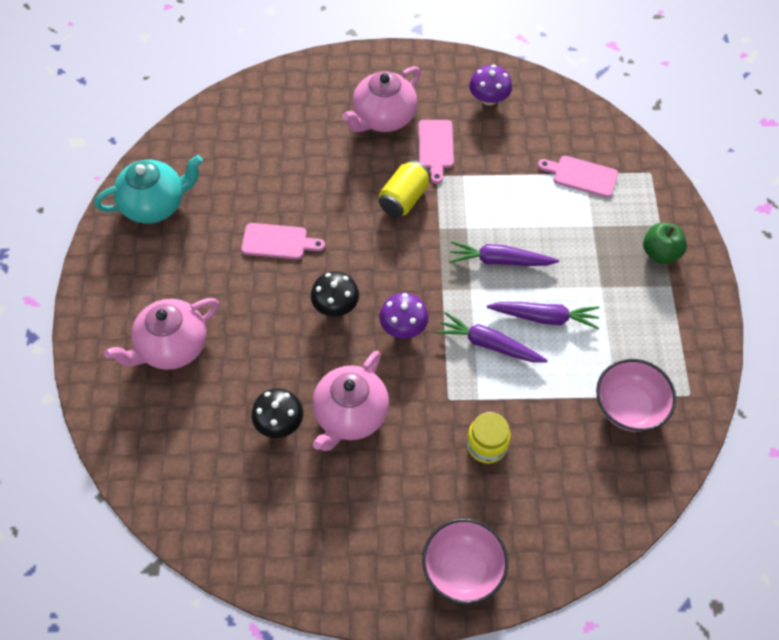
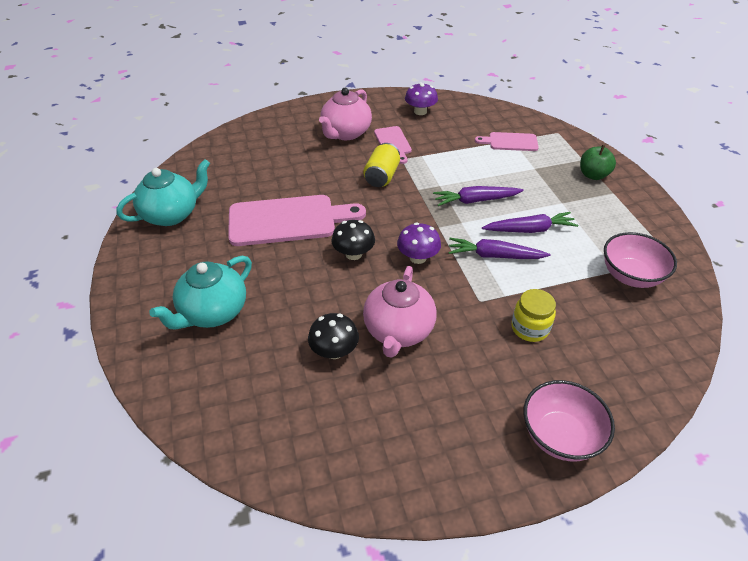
camera: 15 degrees left, 15 degrees down
pink teapot [104,298,219,370] -> turquoise teapot [149,256,252,329]
pink cutting board [241,223,325,259] -> pink cutting board [228,195,366,246], size x1.90

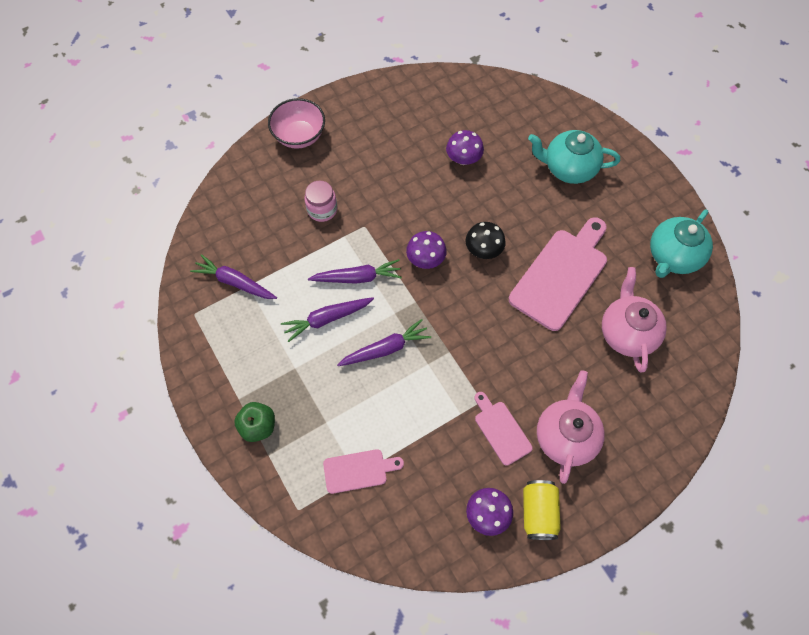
camera: 165 degrees right, 20 degrees up
turquoise teapot [149,256,252,329] -> turquoise teapot turned 105 degrees counterclockwise [528,130,620,184]
pink cutting board [228,195,366,246] -> pink cutting board turned 150 degrees clockwise [509,217,607,331]
black mushroom [308,313,359,359] -> purple mushroom [446,130,484,165]
yellow can [363,143,400,187] -> yellow can moved to [523,480,561,540]
pink teapot [363,266,437,358] -> pink teapot moved to [602,267,667,372]
yellow jar [511,289,556,342] -> pink jar [304,181,337,222]
pink bowl [604,232,677,288] -> purple carrot [190,254,277,299]

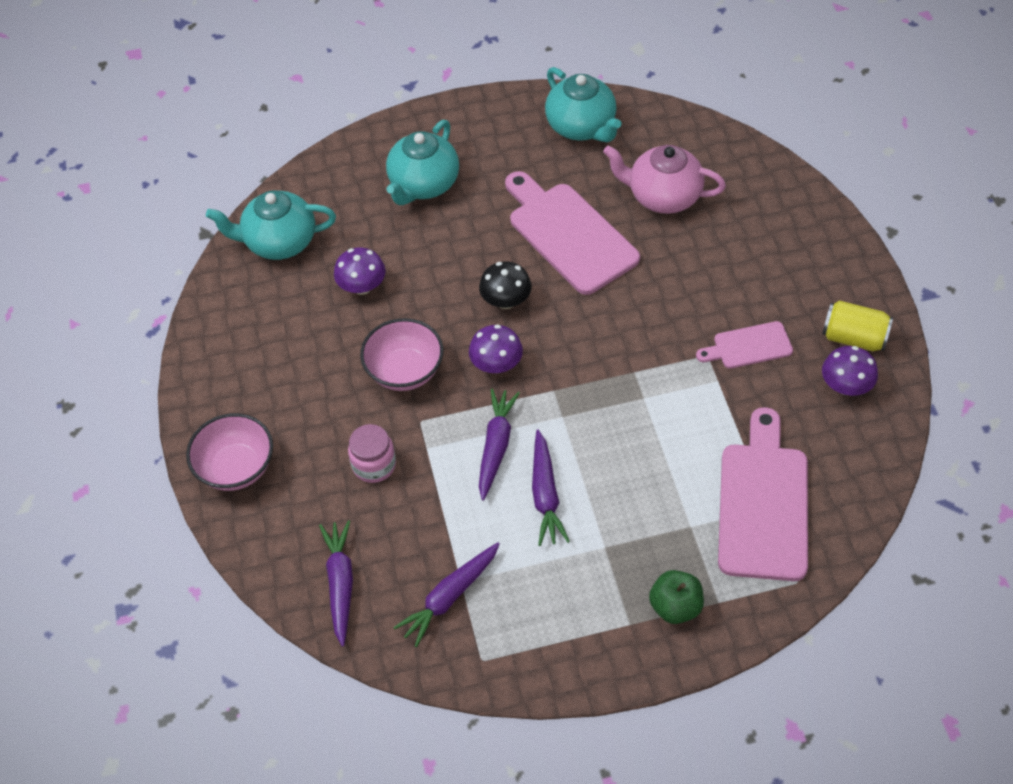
camera: 70 degrees left, 10 degrees down
pink cutting board [323,449,404,494] -> pink cutting board [718,407,808,581], size x1.90
purple carrot [337,319,431,366] -> purple carrot moved to [319,520,353,647]
pink teapot [537,370,605,484] -> none
none -> turquoise teapot [206,191,336,260]
none -> pink bowl [360,318,443,391]

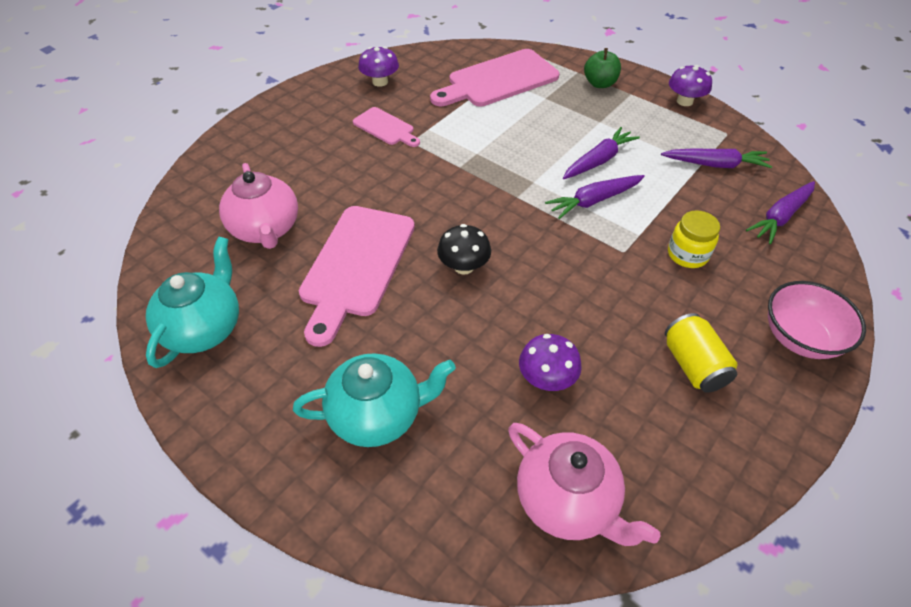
camera: 130 degrees left, 5 degrees down
turquoise teapot [206,191,336,260] -> pink teapot [508,423,660,546]
pink jar [348,424,396,483] -> yellow jar [668,210,720,268]
pink bowl [360,318,443,391] -> none
purple mushroom [469,325,523,373] -> purple mushroom moved to [669,65,712,106]
yellow can [822,301,893,351] -> yellow can moved to [665,313,738,393]

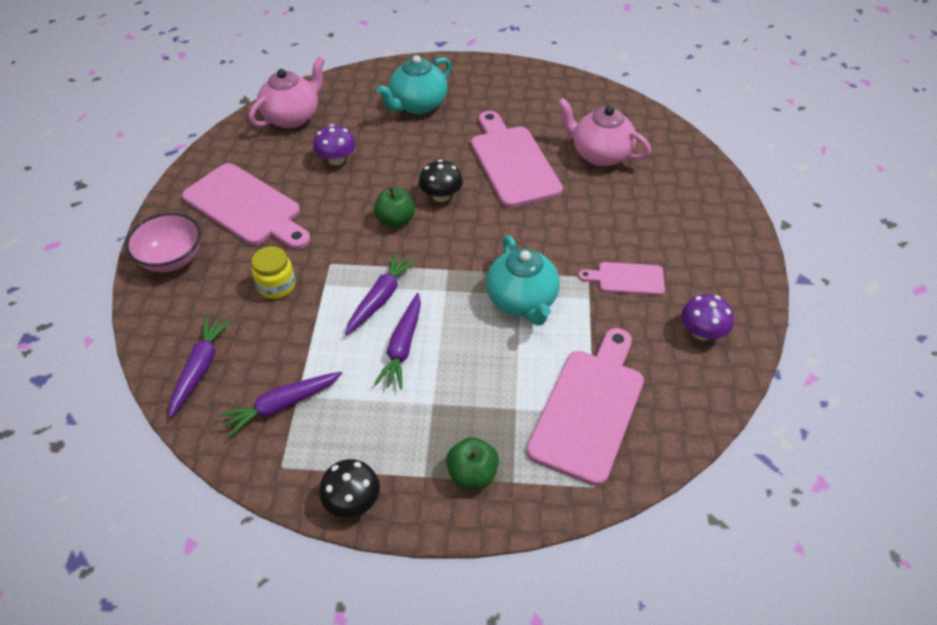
camera: 145 degrees right, 0 degrees up
turquoise teapot [146,236,239,368] -> turquoise teapot moved to [486,235,560,326]
pink teapot [508,423,660,546] -> pink teapot turned 120 degrees clockwise [249,57,325,128]
yellow can [665,313,738,393] -> pink cutting board [182,163,311,250]
purple mushroom [669,65,712,106] -> black mushroom [319,459,380,518]
none -> green apple [374,187,415,227]

